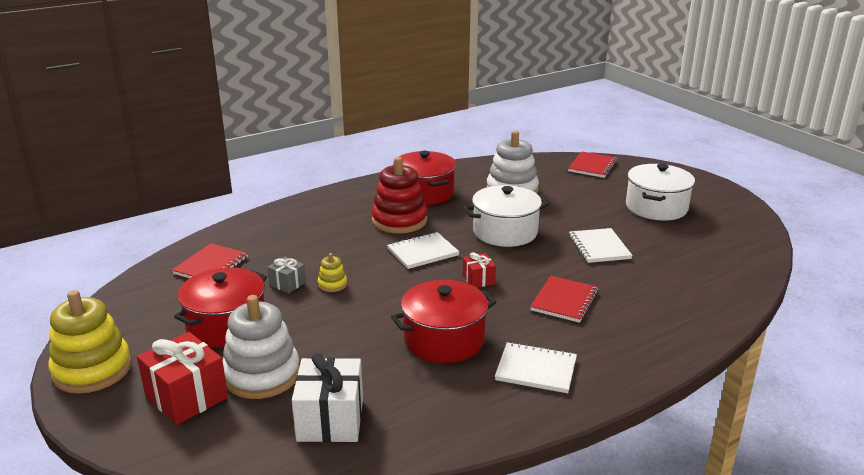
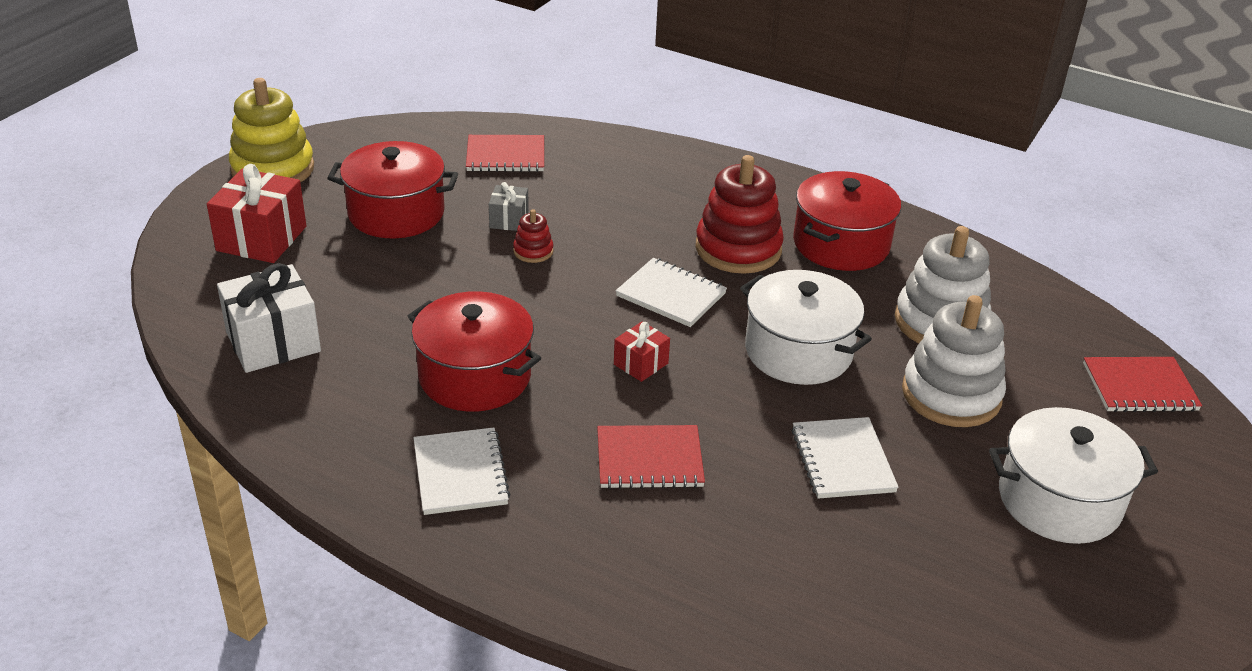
camera: 60 degrees right, 10 degrees up
white stacking toy [223,295,300,399] -> white stacking toy moved to [902,295,1006,427]
yellow stacking toy [318,253,347,292] -> red stacking toy [513,209,554,263]
white notebook [569,228,633,263] -> white notebook turned 60 degrees counterclockwise [792,417,899,499]

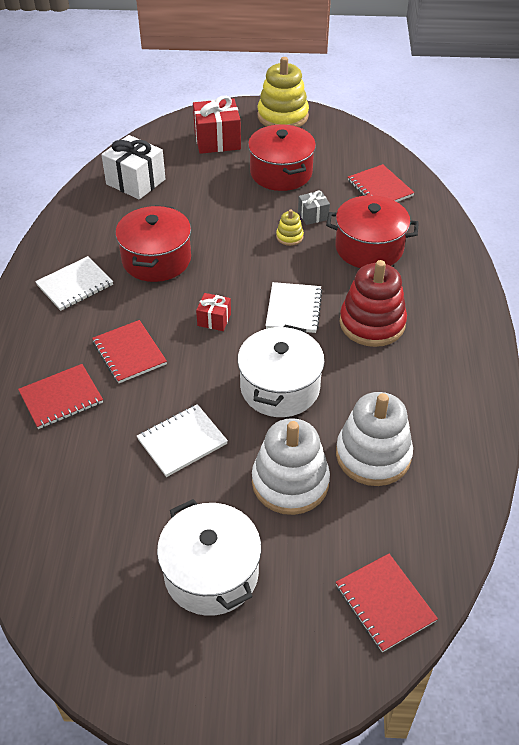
camera: 65 degrees right, 10 degrees up
red stacking toy [513,209,554,263] -> yellow stacking toy [276,209,304,246]
red pot [793,171,901,271] -> red pot moved to [326,195,419,268]
none -> red notebook [18,364,103,429]

